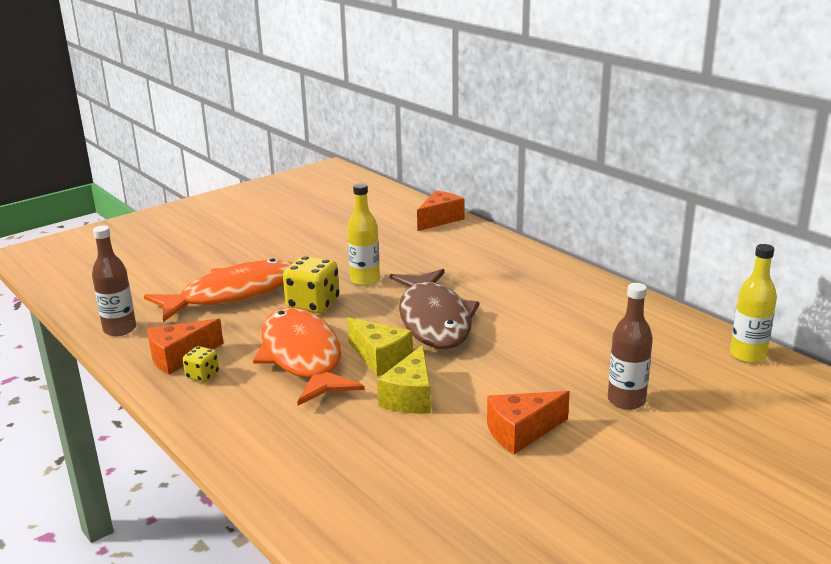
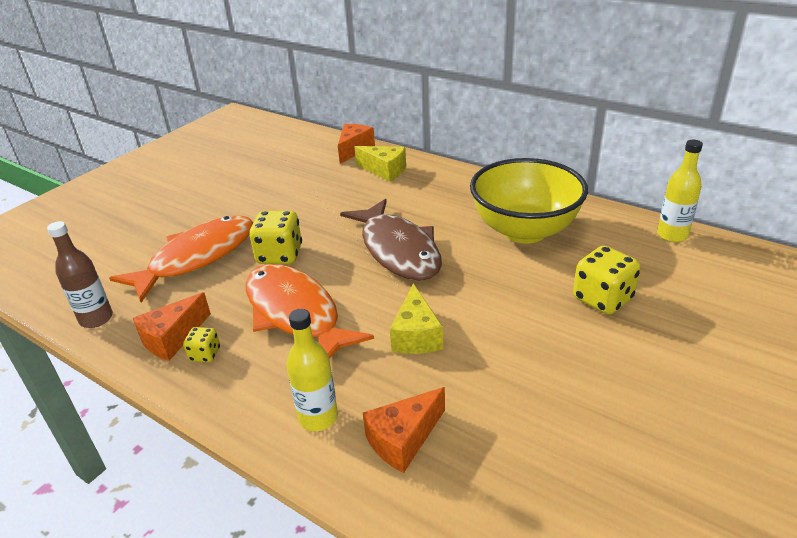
camera: 15 degrees left, 10 degrees up
yellow bottle [347,183,380,286] -> yellow bottle moved to [287,309,338,431]
yellow cheese [347,317,413,376] -> yellow cheese moved to [354,146,406,182]
orange cheese [487,391,570,454] -> orange cheese moved to [363,387,445,473]
brown bottle [608,283,653,410] -> yellow dice [573,246,641,315]
none -> yellow bowl [470,158,588,243]

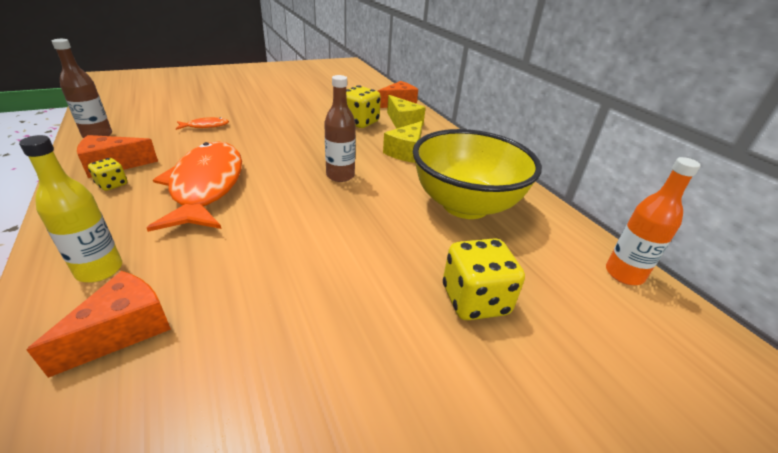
camera: 25 degrees right, 0 degrees up
orange fish [109,215,253,303] -> orange fish [176,117,229,130], size x0.40
yellow dice [249,211,302,264] -> yellow dice moved to [346,85,381,128]
brown fish [340,199,442,281] -> brown bottle [324,75,356,182]
orange cheese [363,387,445,473] -> orange cheese turned 135 degrees clockwise [27,271,171,378]
yellow cheese [390,283,443,354] -> yellow cheese moved to [383,121,423,163]
yellow bottle [657,140,703,242] -> orange bottle [606,157,701,285]

